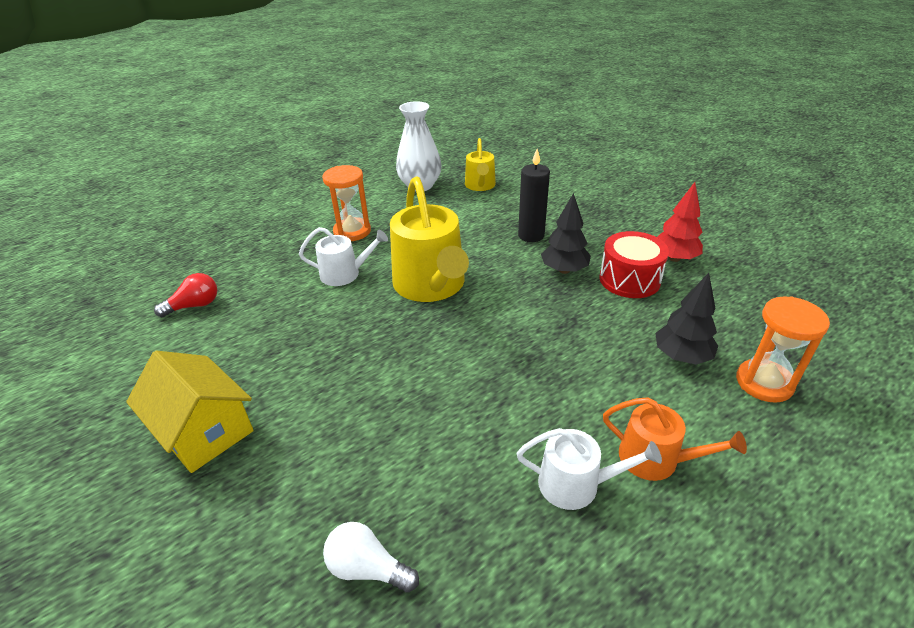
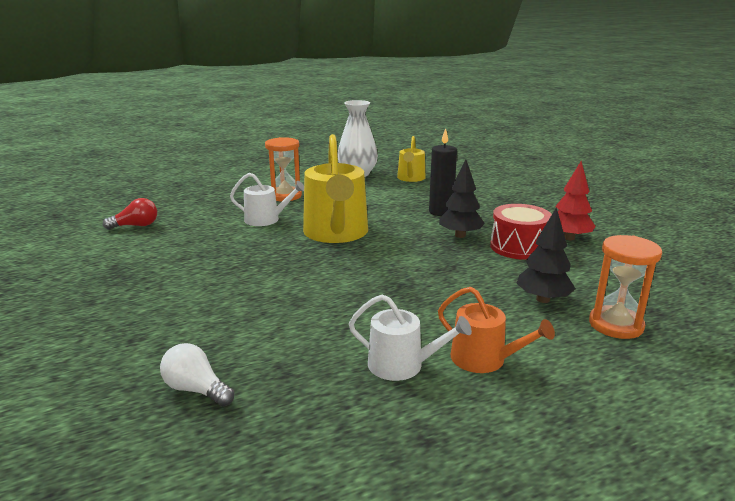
camera: 10 degrees right, 15 degrees down
yellow house [126,351,254,473] -> none

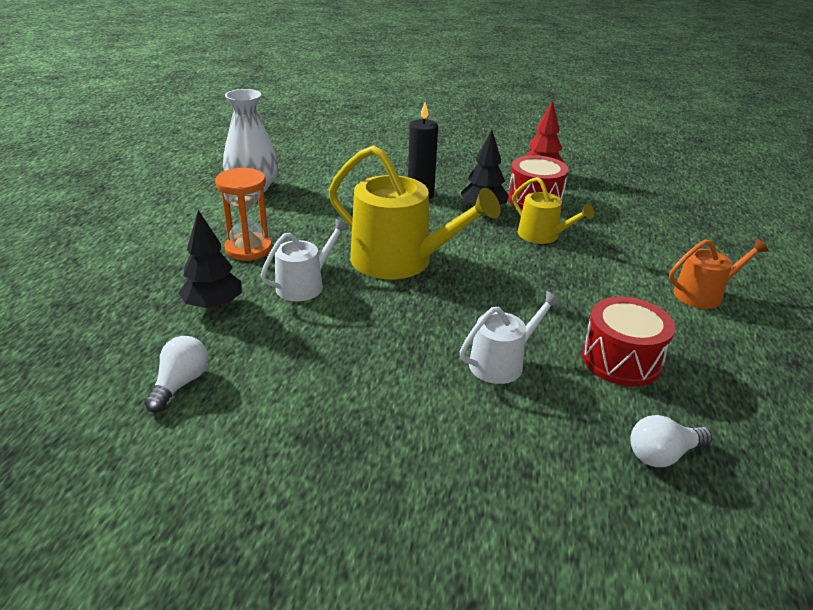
camera: 55 degrees left, 10 degrees up
red light bulb [103,198,157,230] -> white light bulb [144,336,208,413]
white watering can [349,294,472,381] -> white watering can moved to [460,291,561,384]
yellow watering can [397,136,425,182] -> yellow watering can moved to [512,177,595,244]
black tree [516,207,575,303] -> black tree moved to [178,210,242,310]
orange hourglass [589,235,662,339] -> none
none -> red drum [582,296,675,386]

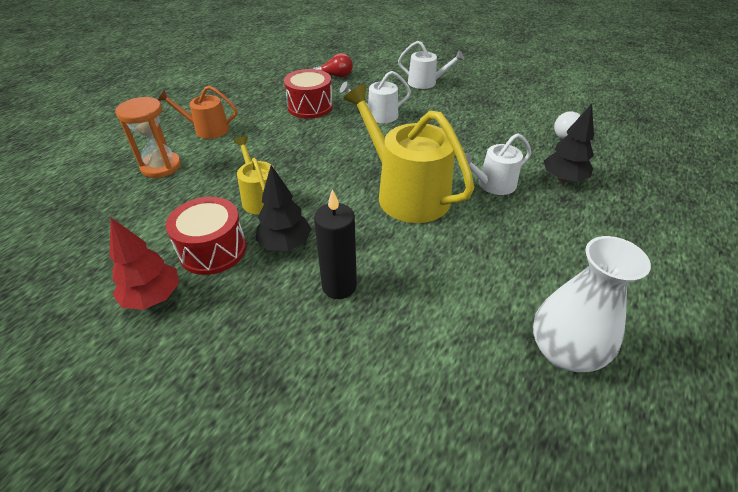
camera: 160 degrees left, 10 degrees up
orange hourglass [215,168,272,261] -> orange hourglass moved to [115,97,181,178]
white light bulb [630,415,712,467] -> red light bulb [312,53,353,77]
none -> white watering can [398,41,464,89]

